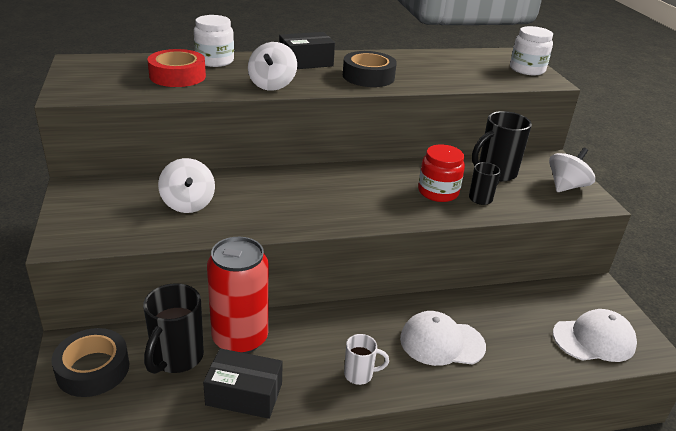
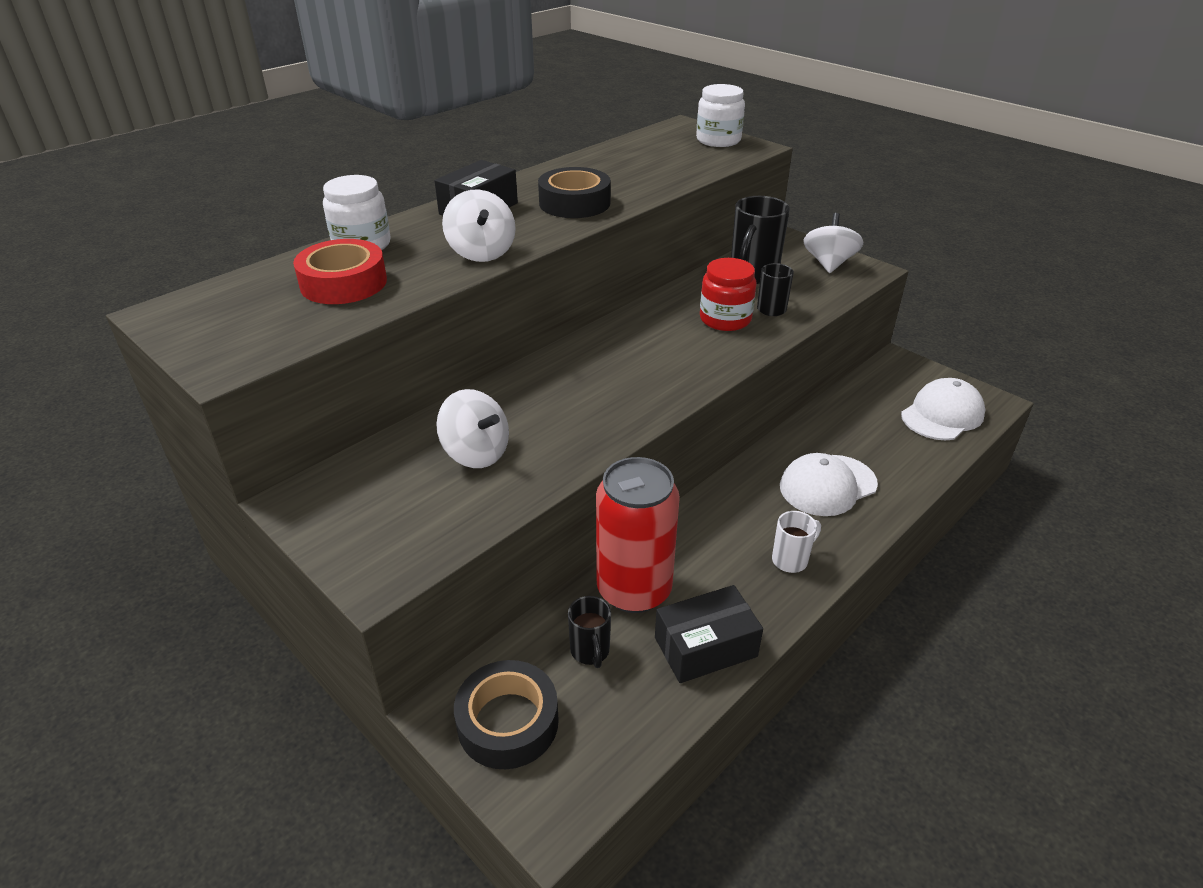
camera: 30 degrees left, 5 degrees up
black mug [143,283,204,374] -> black mug [568,596,611,668], size x0.57

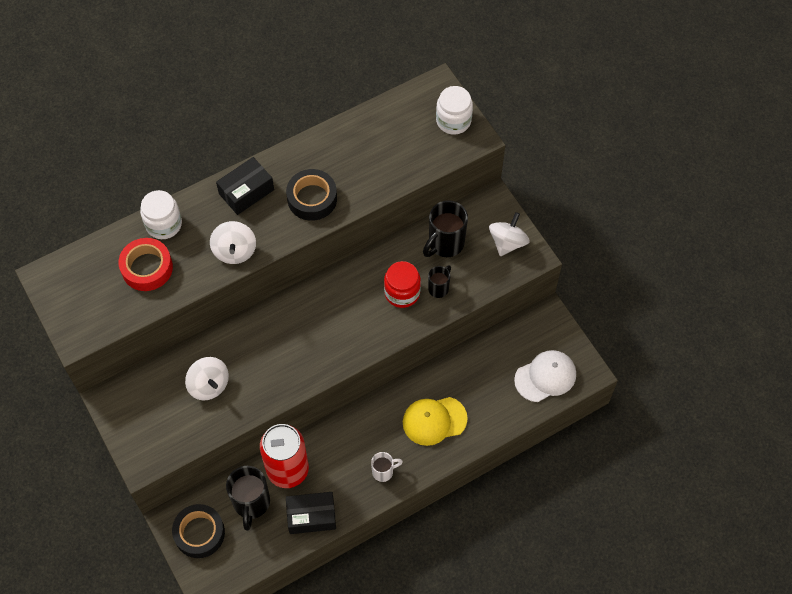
camera: 15 degrees right, 25 degrees up
black mug [568,596,611,668] -> black mug [226,466,270,531], size x1.76
white cap [780,453,878,516] -> yellow cap [403,397,468,446]

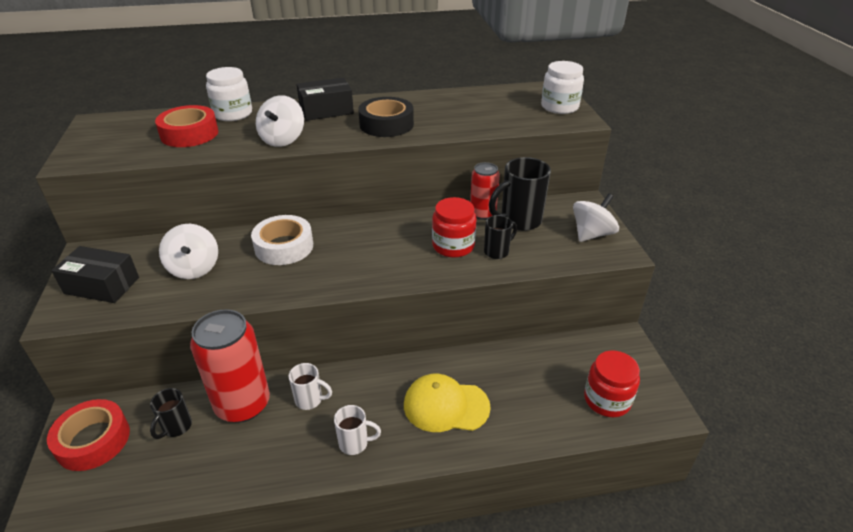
camera: 20 degrees right, 25 degrees down
black tape [172,504,225,558] -> red tape [47,399,130,471]
black mug [226,466,270,531] -> black mug [150,388,192,439], size x0.57
black box [286,492,336,534] -> black box moved to [51,246,139,303]
white cap [514,350,576,402] -> red jar [584,350,640,417]
none -> white tape [251,215,313,265]
none -> white mug [289,363,332,410]
none -> red can [470,162,500,220]

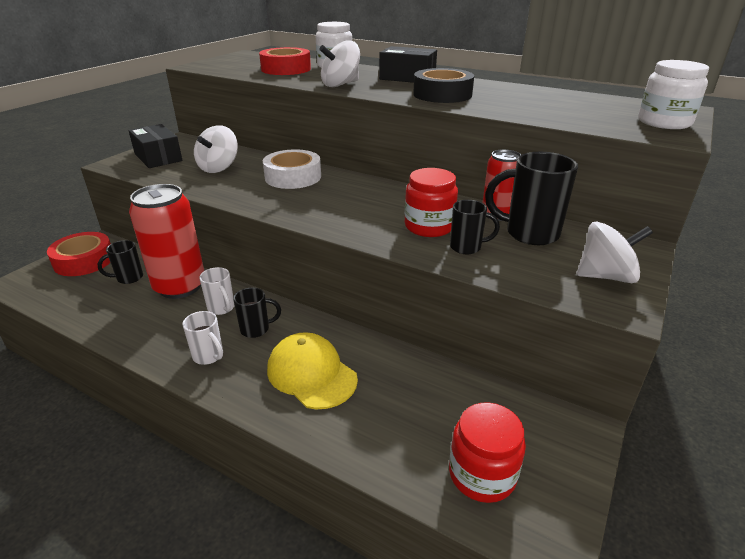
camera: 40 degrees right, 5 degrees down
none -> black mug [233,287,281,338]

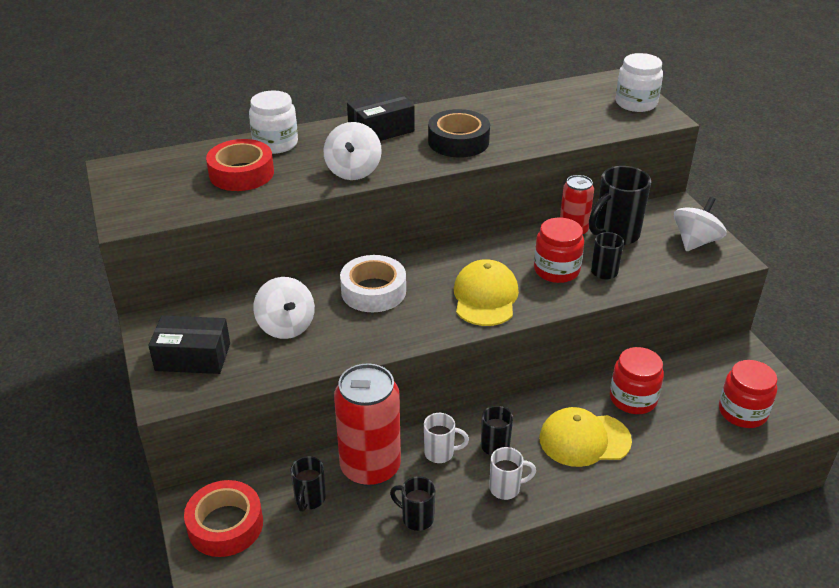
camera: 50 degrees left, 5 degrees up
none -> black mug [390,476,435,531]
none -> yellow cap [454,259,519,326]
none -> red jar [610,347,664,414]

